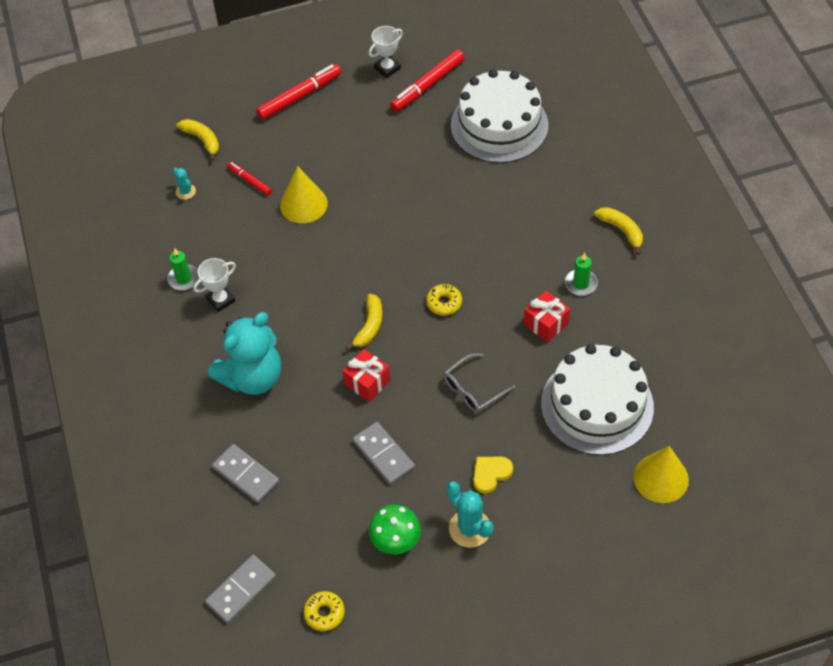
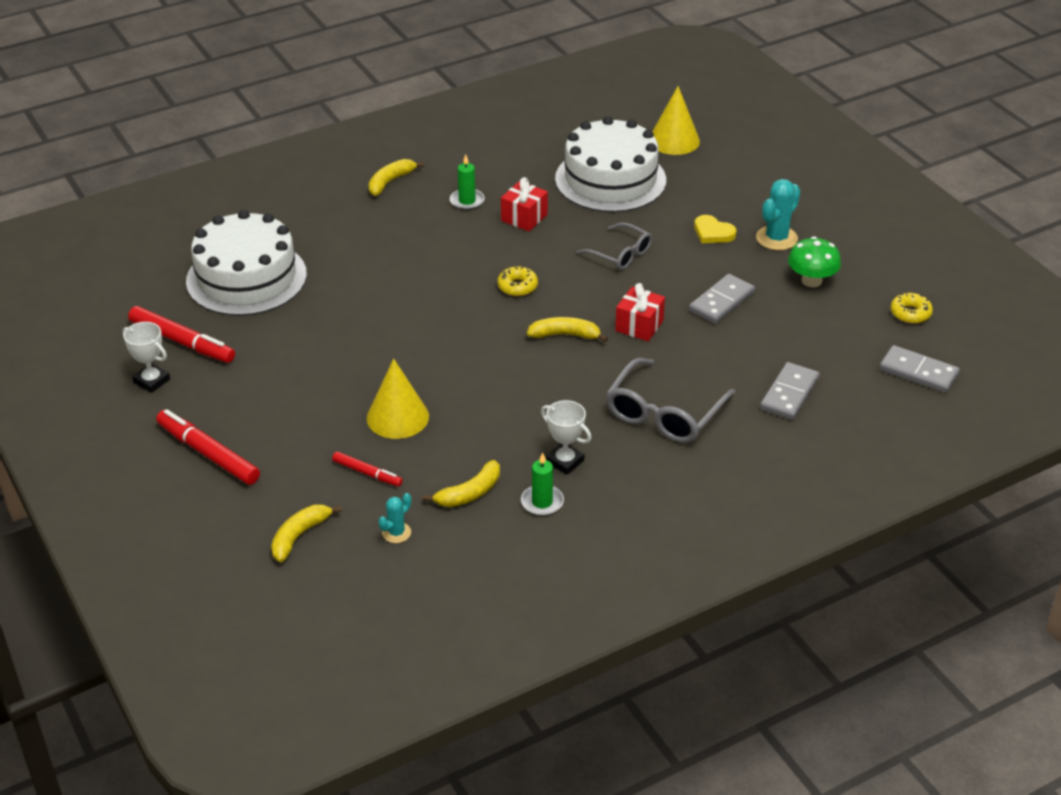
camera: 105 degrees left, 15 degrees down
turquoise teddy bear [208,312,281,395] -> grey glasses [606,358,735,443]
red marker [227,162,272,196] -> red marker turned 90 degrees counterclockwise [332,452,403,487]
none -> yellow banana [423,460,500,507]

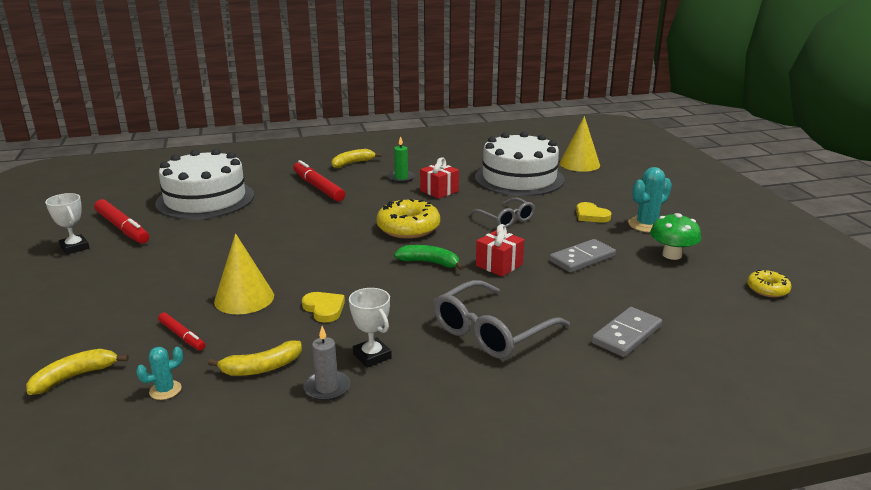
camera: 15 degrees right, 15 degrees down
red marker [156,409,260,485] -> red marker moved to [293,160,345,201]
yellow donut [497,266,538,296] -> yellow donut [377,199,440,239], size x1.83
green candle [521,453,564,516] -> grey candle [303,326,350,401]
yellow banana [527,317,608,342] -> green banana [394,245,464,270]
grey domino [880,345,960,393] -> none
none -> yellow heart [302,292,345,322]

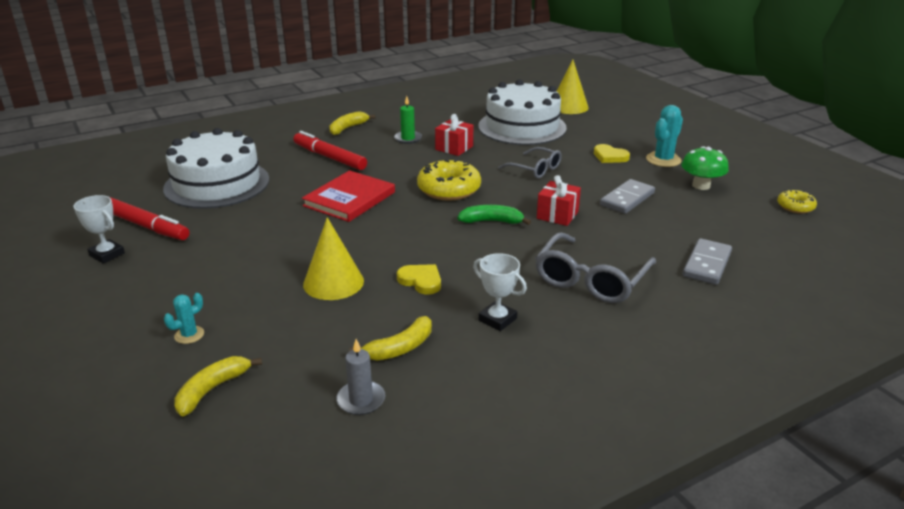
camera: 15 degrees left, 5 degrees up
turquoise cactus [136,347,183,400] -> turquoise cactus moved to [164,293,204,344]
red marker [158,312,205,351] -> none
grey candle [303,326,350,401] -> grey candle moved to [336,339,385,415]
none -> red book [302,170,395,222]

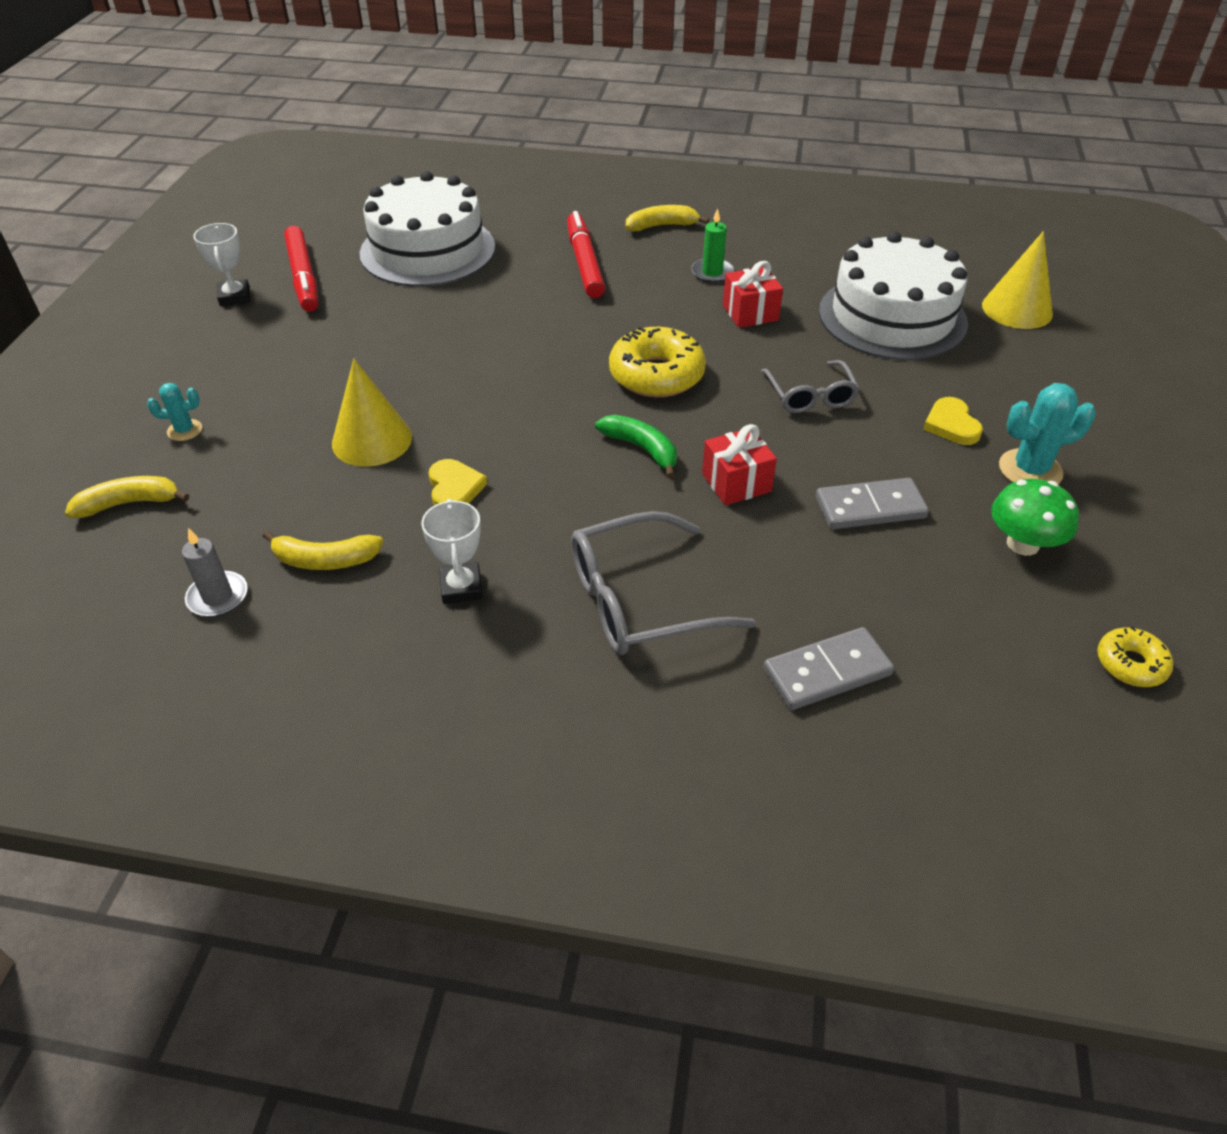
camera: 40 degrees right, 15 degrees up
red book [302,170,395,222] -> none

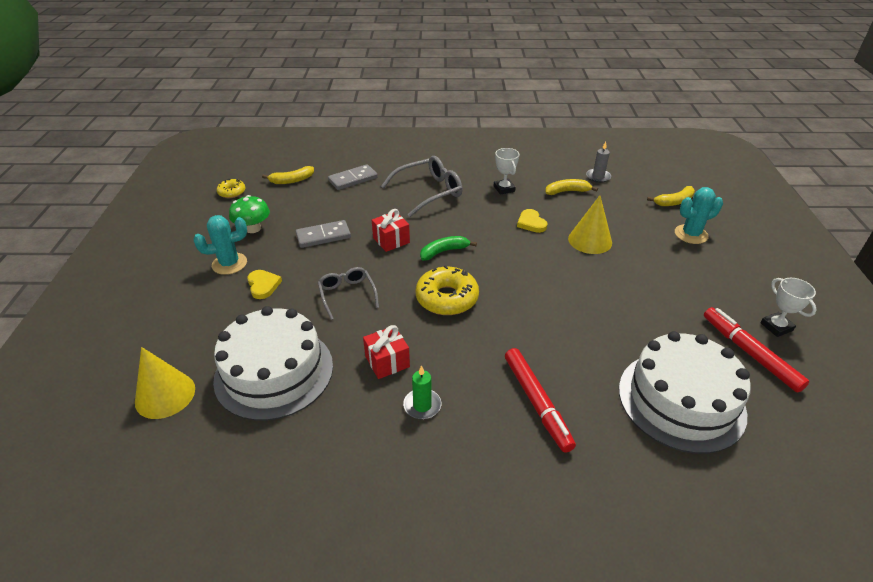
camera: 170 degrees right, 5 degrees down
turquoise cactus [147,383,202,441] -> turquoise cactus [675,187,723,244], size x1.75
green banana [595,415,677,478] -> green banana turned 120 degrees clockwise [420,236,477,261]
yellow banana [626,205,709,231] -> yellow banana moved to [262,166,314,184]

